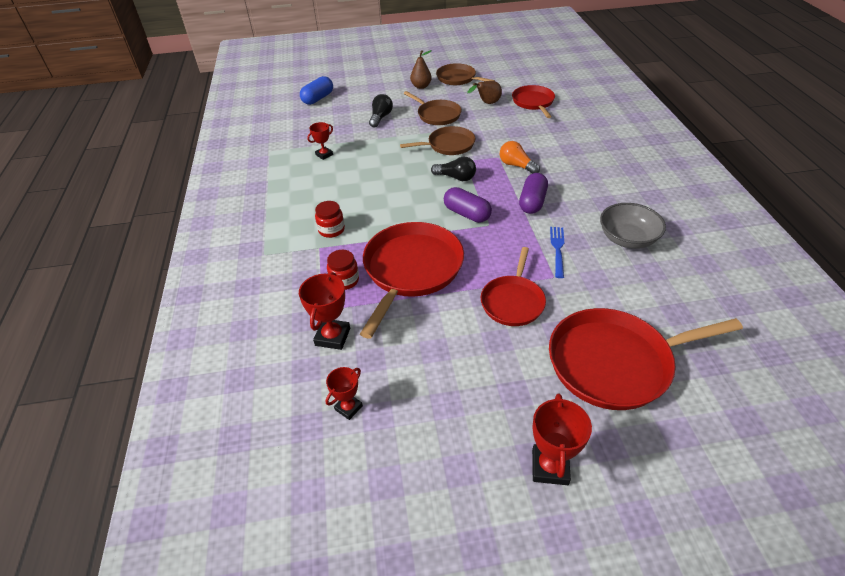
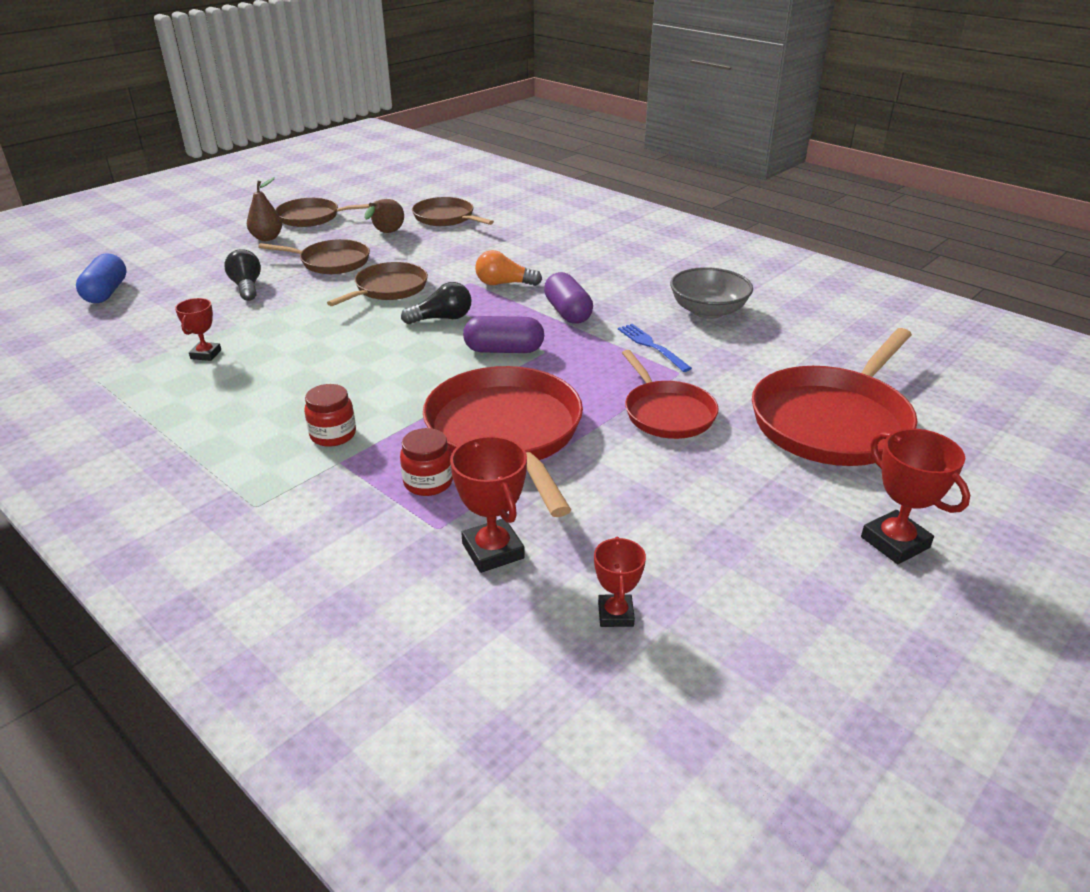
camera: 40 degrees left, 10 degrees down
red pan [512,85,555,118] -> brown pan [412,197,494,226]

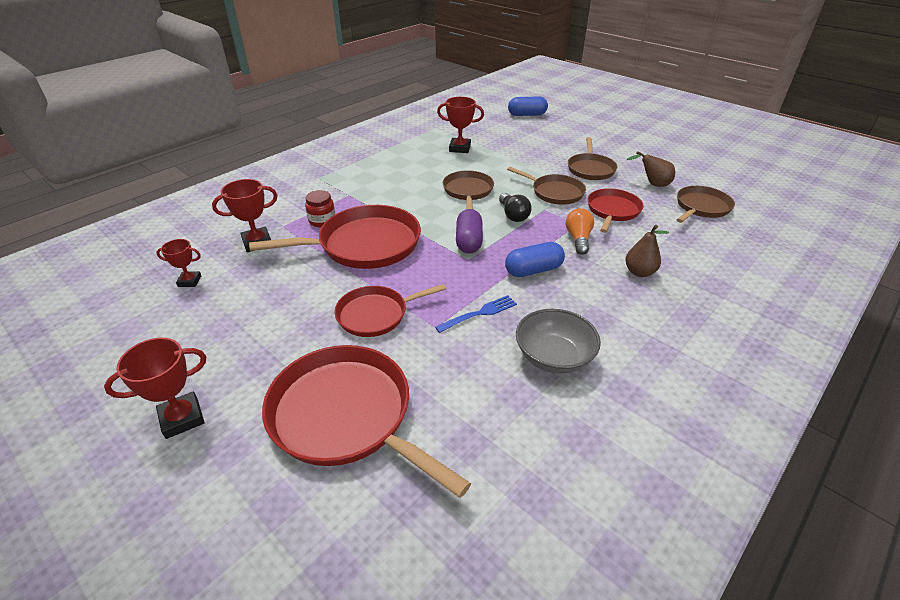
camera: 90 degrees right, 5 degrees up
red trophy [175,298,221,361] -> red trophy [437,97,484,153], size x1.57
black light bulb [224,249,261,301] -> none
brown pear [247,177,282,241] -> brown pear moved to [625,225,669,277]
brown pan [275,198,370,227] -> brown pan moved to [443,170,494,209]
red jar [304,384,356,447] -> none
purple capsule [544,272,593,324] -> blue capsule [505,242,565,277]
none -> red pan [588,188,644,233]

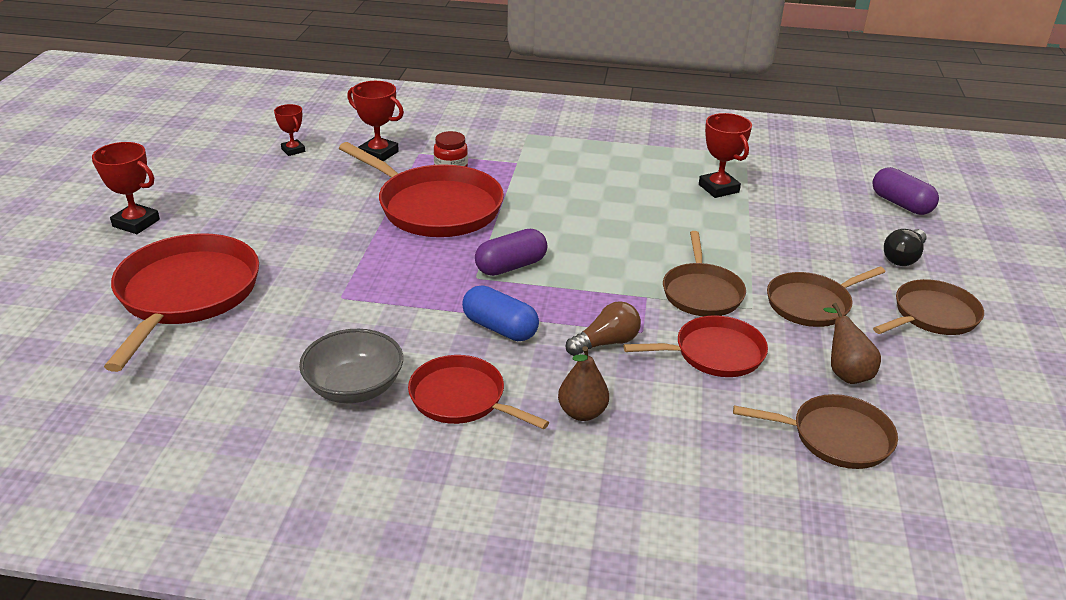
camera: 55 degrees right, 5 degrees down
red pan [334,284,446,337] -> red pan moved to [408,355,549,429]
blue fork [435,295,517,333] -> none
brown pan [443,170,494,209] -> brown pan moved to [873,279,984,335]
black light bulb [499,193,532,222] -> black light bulb moved to [884,229,927,266]
blue capsule [508,97,548,116] -> purple capsule [873,167,939,215]
orange light bulb [566,208,594,255] -> brown light bulb [566,301,641,356]

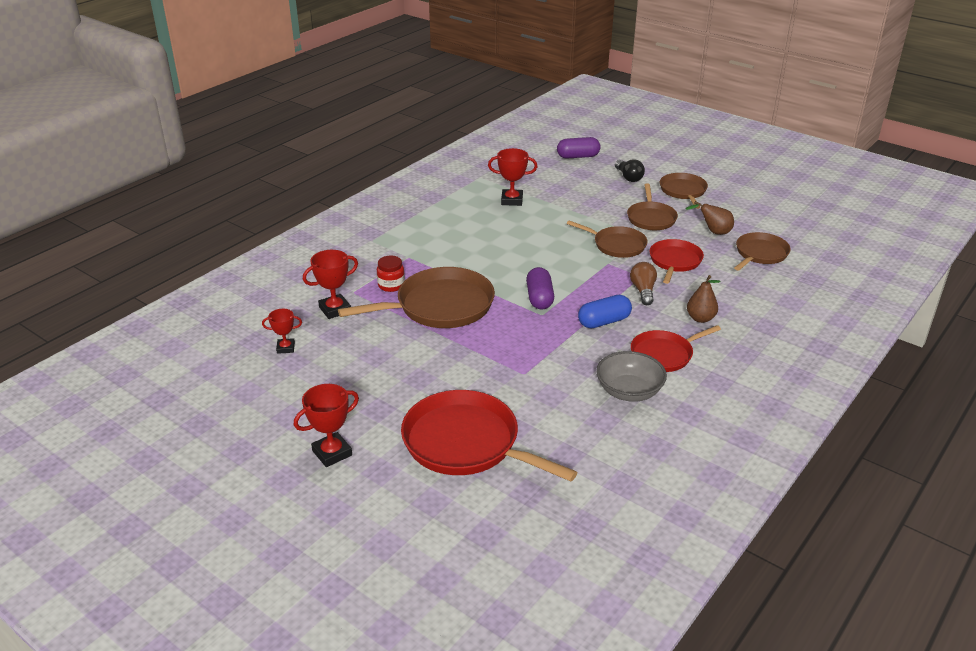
camera: 60 degrees left, 0 degrees up
red pan [339,142,504,237] -> brown pan [338,267,495,328]

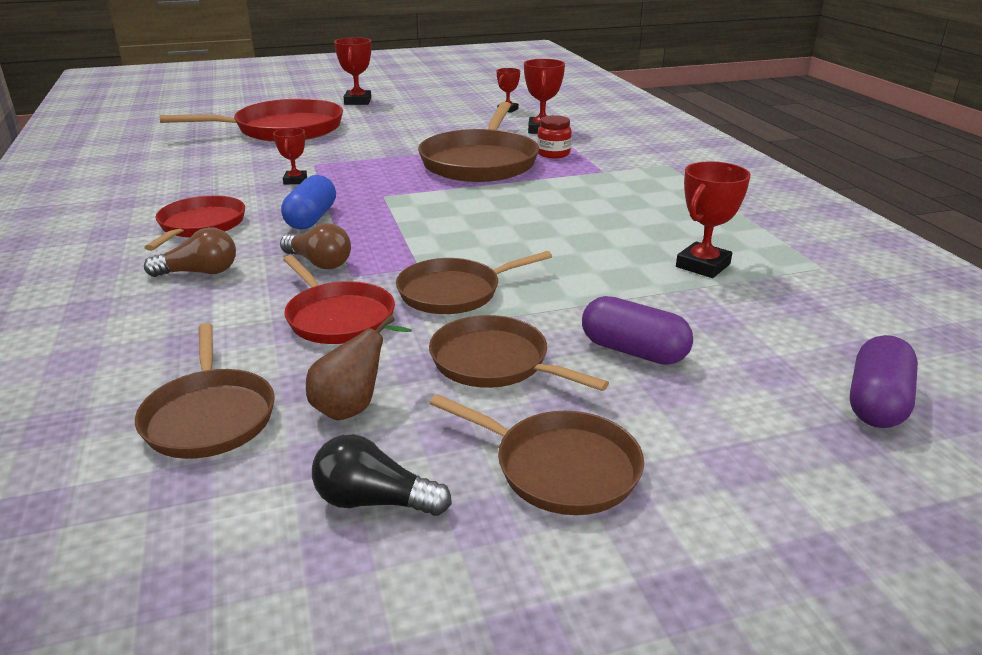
camera: 125 degrees right, 5 degrees down
purple capsule [526,267,554,310] -> purple capsule moved to [582,296,693,365]
grey bowl [596,351,667,402] -> none
black light bulb [615,159,645,182] -> black light bulb moved to [312,434,452,516]
brown pear [687,275,721,323] -> brown light bulb [144,227,236,277]
none -> red trophy [273,128,307,184]

